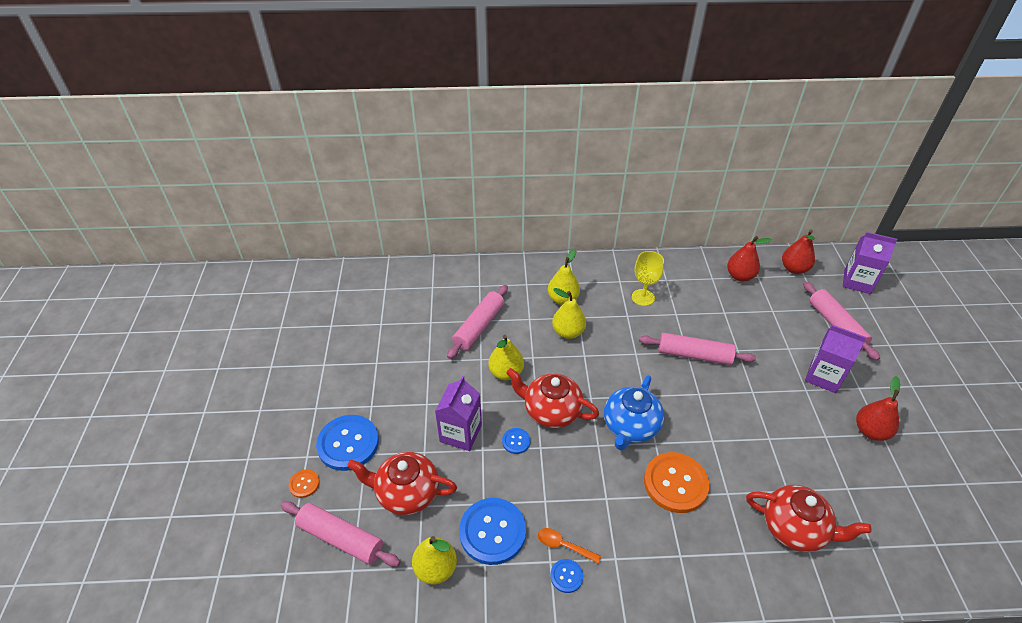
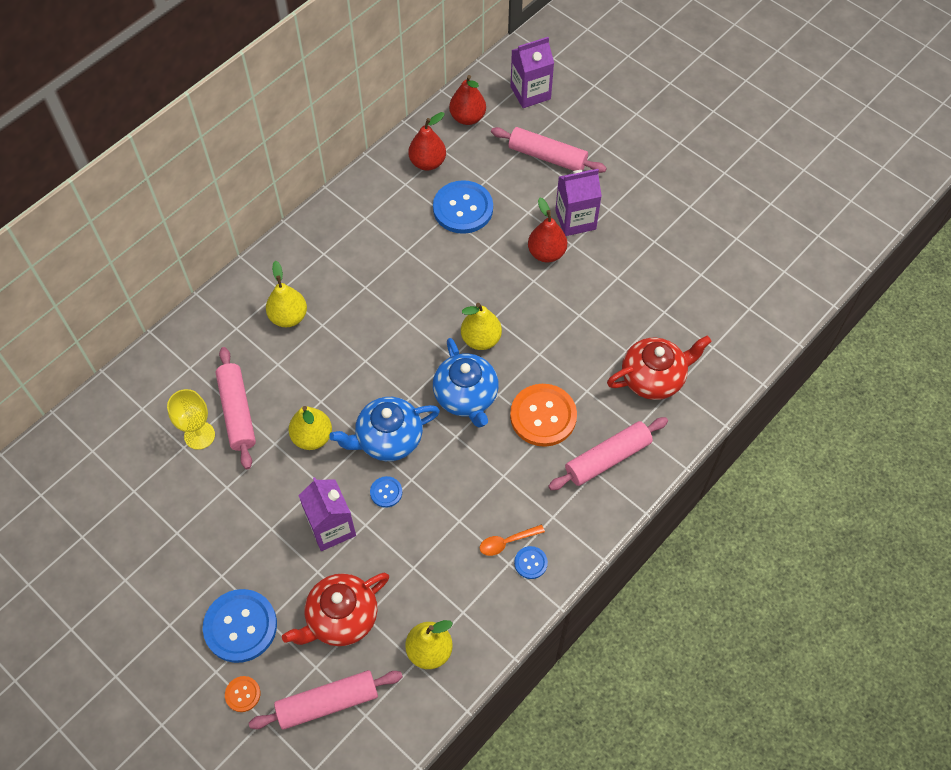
camera: 45 degrees left, 15 degrees up
blue button [459,498,526,565] -> blue button moved to [433,180,493,234]
red teapot [506,368,599,428] -> blue teapot [329,397,440,461]
yellow pear [552,288,586,339] -> yellow pear moved to [461,303,502,350]
yellow goblet [632,251,664,306] -> yellow goblet moved to [167,389,215,450]
pink rolling pin [639,333,756,365] -> pink rolling pin moved to [548,417,668,490]
red pear [856,376,900,441] -> red pear moved to [528,197,567,262]

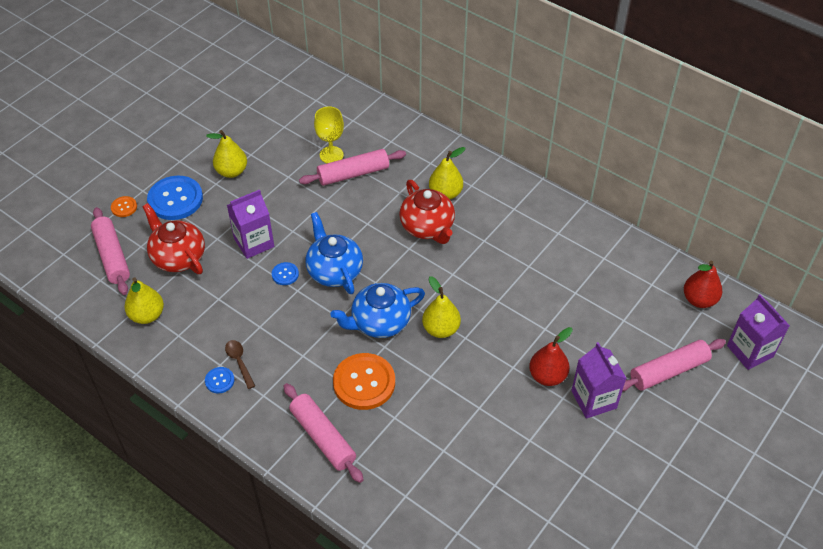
camera: 85 degrees right, 10 degrees down
yellow pear [289,406,332,450] -> yellow pear moved to [206,130,247,178]
red pear [408,112,446,171] -> none
blue button [433,180,493,234] -> none
orange spoon [480,524,545,556] -> brown spoon [225,340,255,389]
pink rolling pin [491,127,607,173] -> pink rolling pin turned 45 degrees clockwise [622,339,726,392]
red teapot [607,336,712,400] -> red teapot moved to [399,180,455,244]

